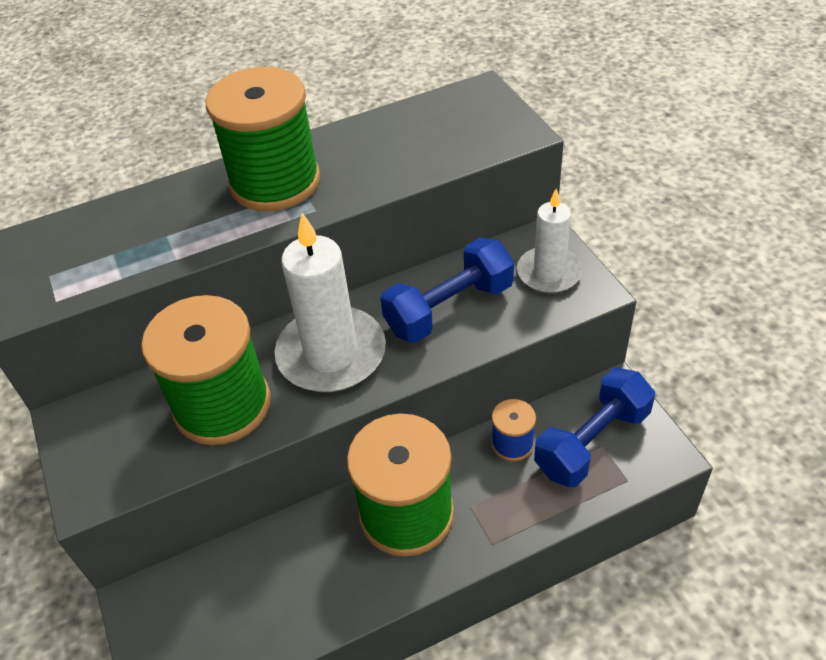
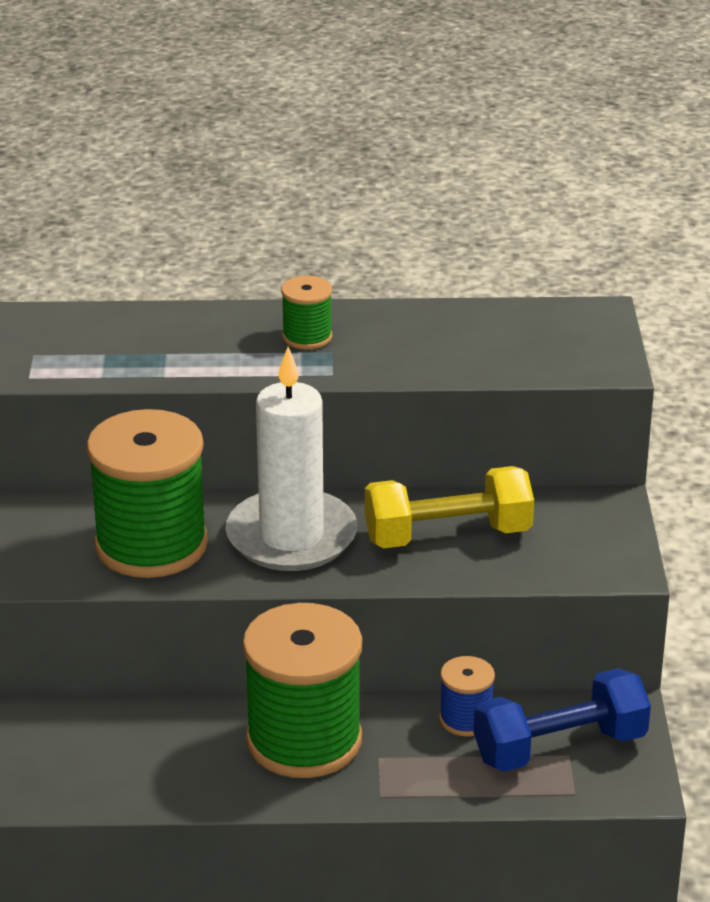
camera: 20 degrees right, 15 degrees down
green spool [206,67,320,211] -> green spool [281,276,332,349], size x0.47
blue dumbbell [380,238,514,343] -> yellow dumbbell [365,466,534,548]
white candle [517,189,583,293] -> none

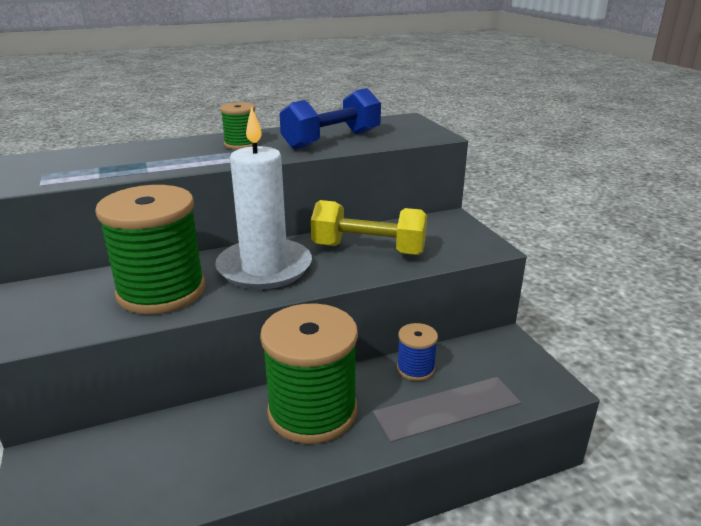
camera: 20 degrees left, 5 degrees down
yellow dumbbell [365,466,534,548] -> yellow dumbbell turned 45 degrees clockwise [311,200,427,255]
blue dumbbell [474,668,651,772] -> blue dumbbell moved to [279,88,381,150]

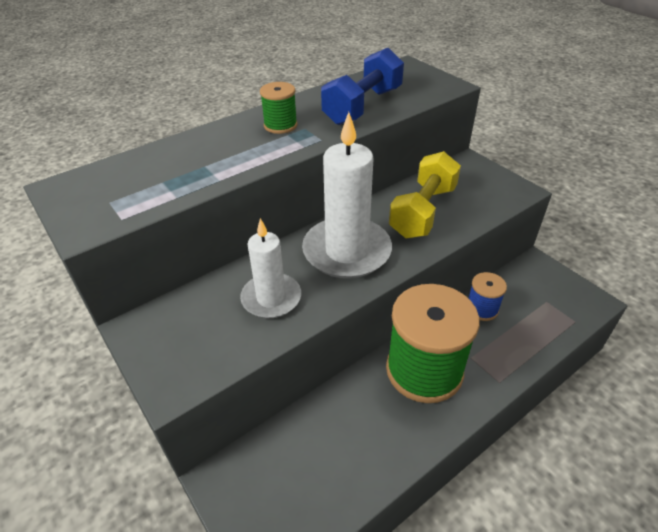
camera: 15 degrees left, 15 degrees up
green spool [95,185,205,314] -> white candle [240,218,301,318]
yellow dumbbell [311,200,427,255] -> yellow dumbbell turned 60 degrees counterclockwise [389,151,461,238]

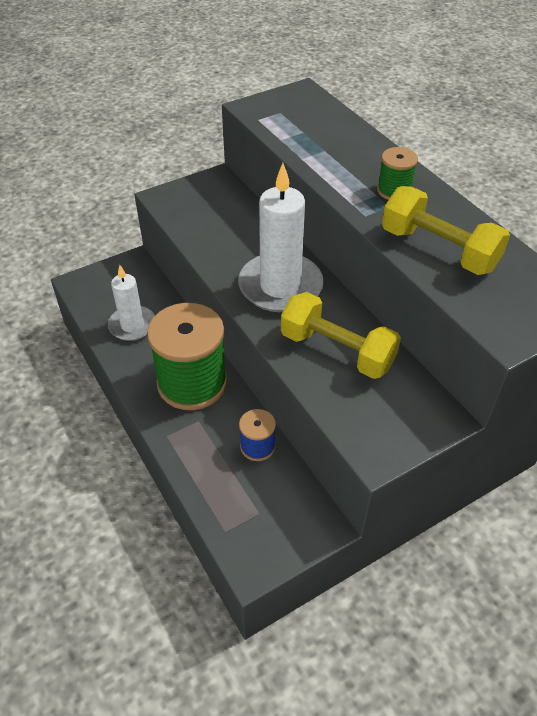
camera: 95 degrees right, 5 degrees up
white candle [240,218,301,318] -> white candle moved to [108,265,155,341]
blue dumbbell [321,48,404,125] -> yellow dumbbell [382,186,510,275]

